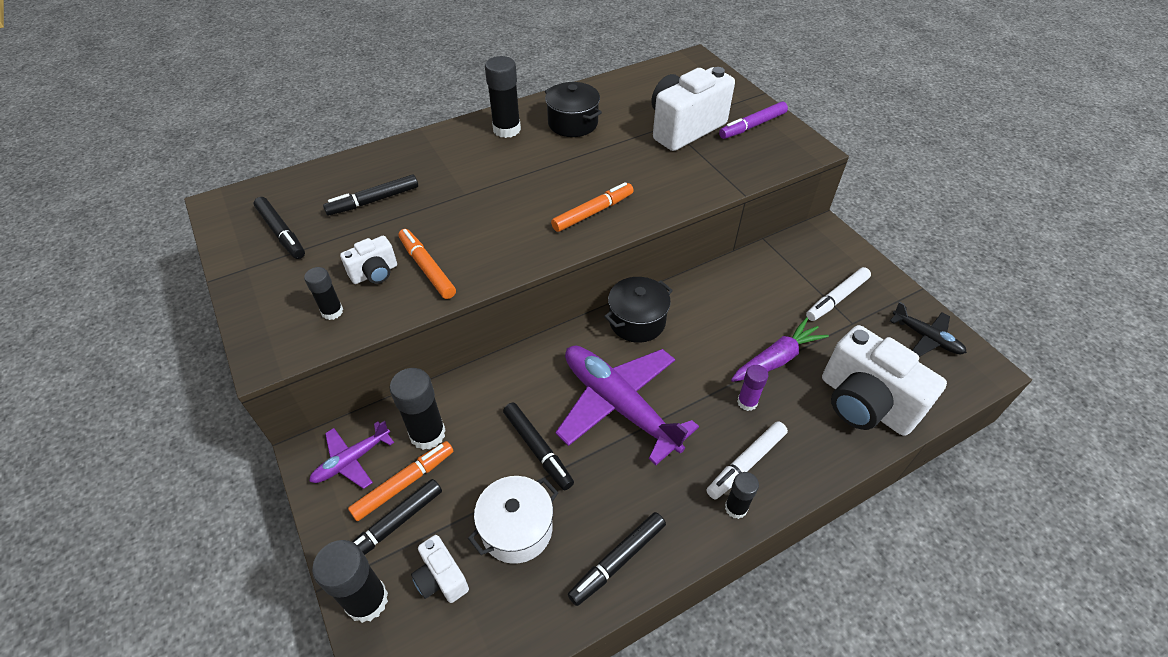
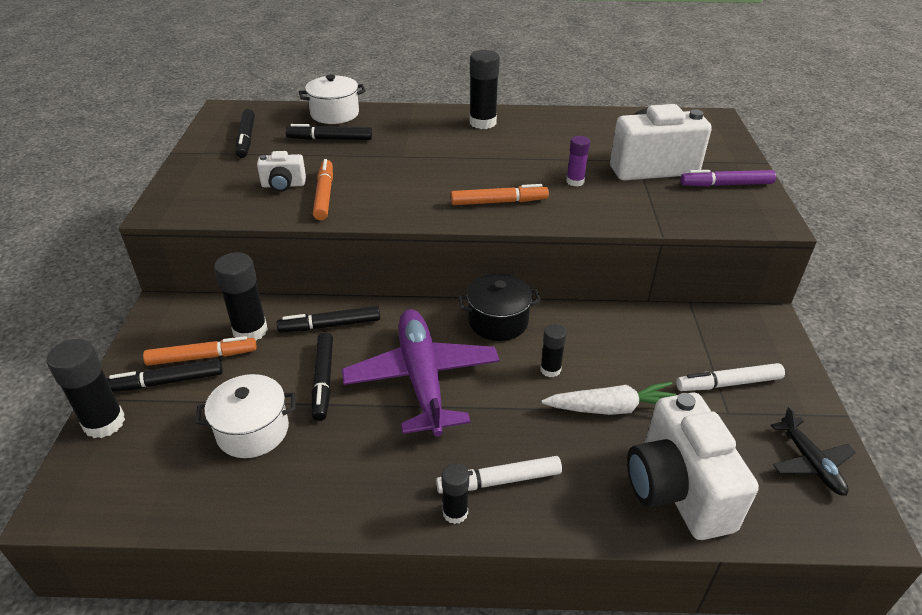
camera: 30 degrees right, 10 degrees down
black glue stick [304,267,343,320] -> black glue stick moved to [540,324,567,377]
purple plane [309,421,394,489] -> none
white camera [411,535,469,603] -> none
black pot [545,82,602,137] -> none
black marker [568,512,666,606] -> black marker moved to [277,306,380,332]
purple carrot [731,317,829,382] -> white carrot [541,382,677,415]
purple glue stick [737,365,768,411] -> purple glue stick moved to [566,136,590,186]
none -> white pot [299,74,366,124]

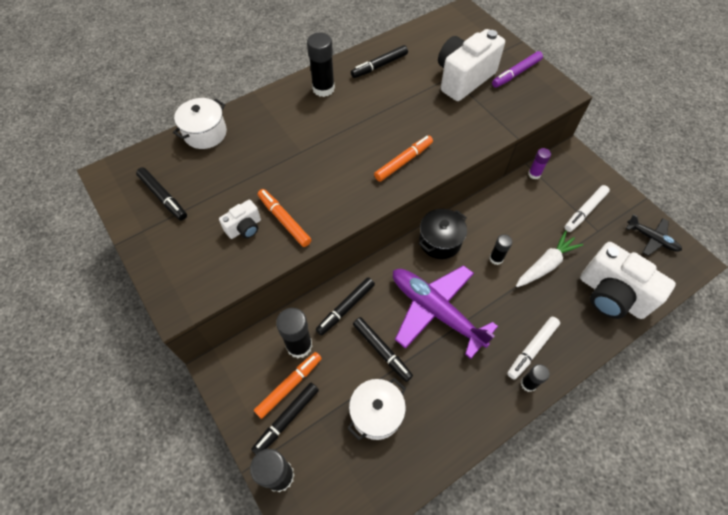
camera: 35 degrees left, 20 degrees up
black marker [285,124,372,140] -> black marker moved to [351,45,408,78]
purple glue stick [566,136,590,186] -> purple glue stick moved to [528,148,551,180]

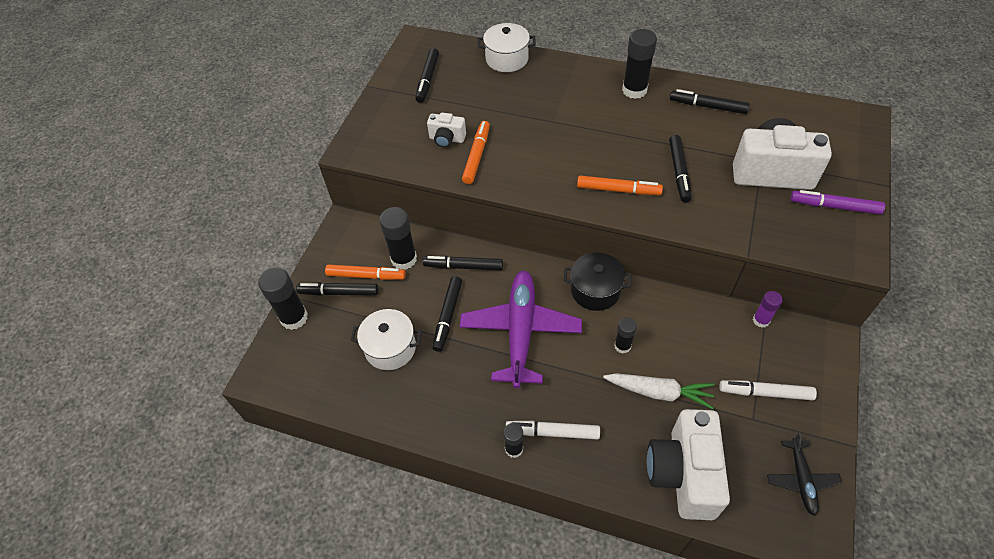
camera: 55 degrees right, 5 degrees down
none -> black marker [669,135,692,202]

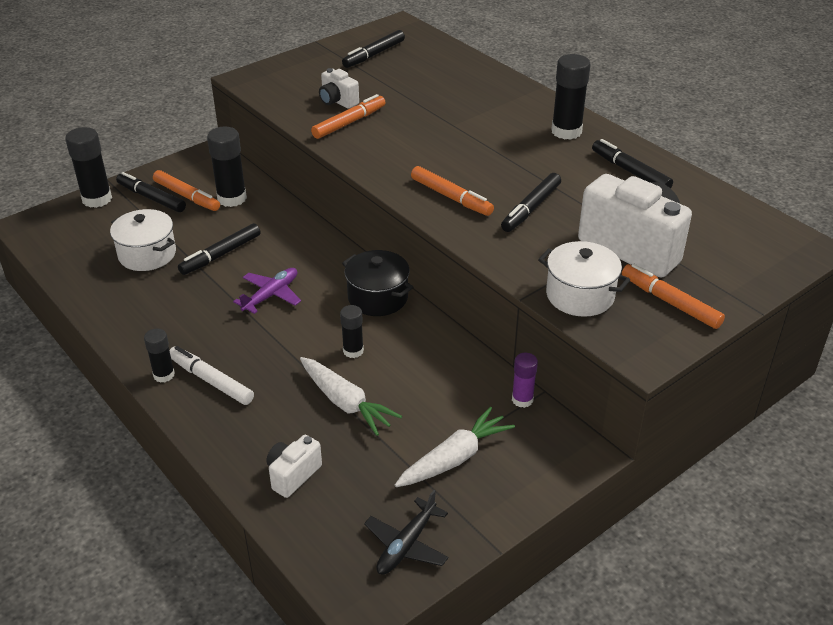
camera: 30 degrees right, 15 degrees down
black marker [423,256,503,270] -> none
purple plane [459,271,582,388] -> purple plane [233,268,301,314], size x0.51
white pot [478,23,536,72] -> white pot moved to [538,241,630,317]
white camera [647,409,730,520] -> white camera [266,435,322,498], size x0.49
white marker [719,380,817,400] -> white carrot [395,407,515,487]
purple marker [791,190,885,215] -> orange marker [622,264,725,329]

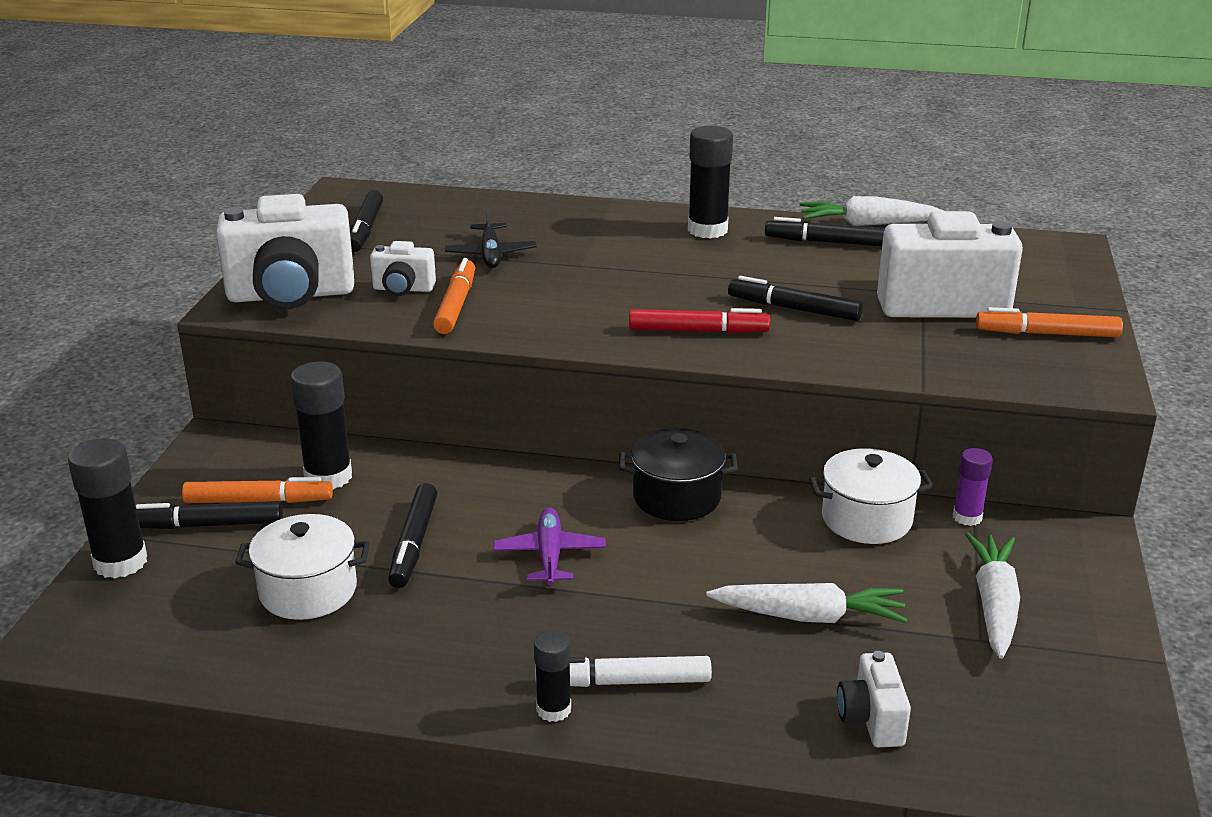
camera: 40 degrees left, 10 degrees down
black glue stick [340,305,364,358] -> none
black plane [364,490,448,575] -> black plane moved to [445,206,537,268]
orange marker [411,166,494,216] -> red marker [629,308,770,333]
black marker [501,173,561,232] -> black marker turned 120 degrees clockwise [728,276,863,321]
white pot [538,241,630,317] -> white pot moved to [809,448,933,544]
none -> white camera [216,194,354,309]
none -> white carrot [800,196,944,226]

